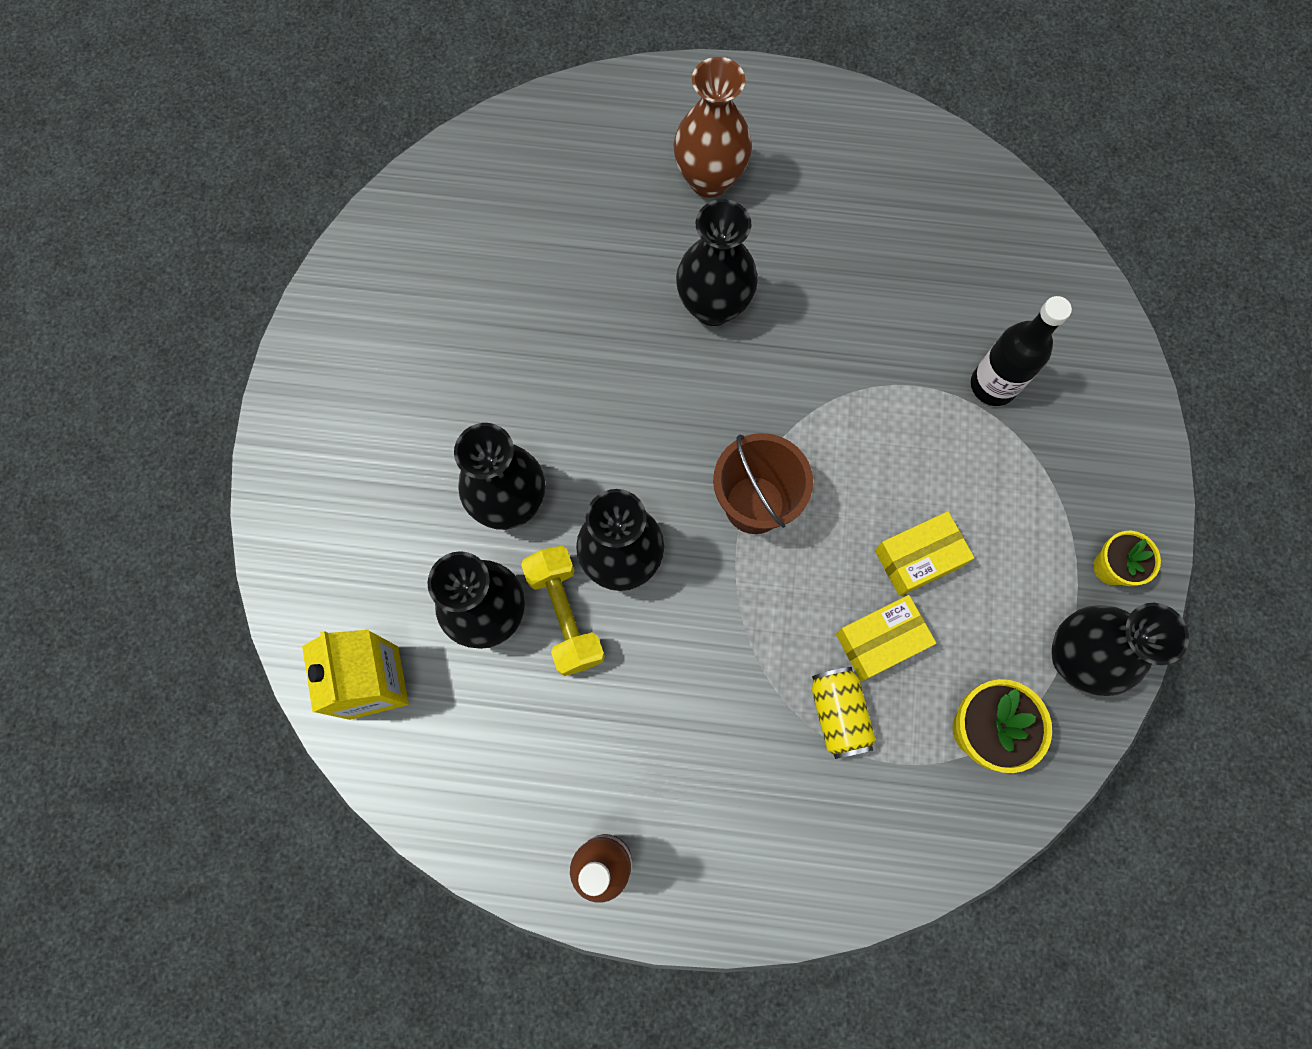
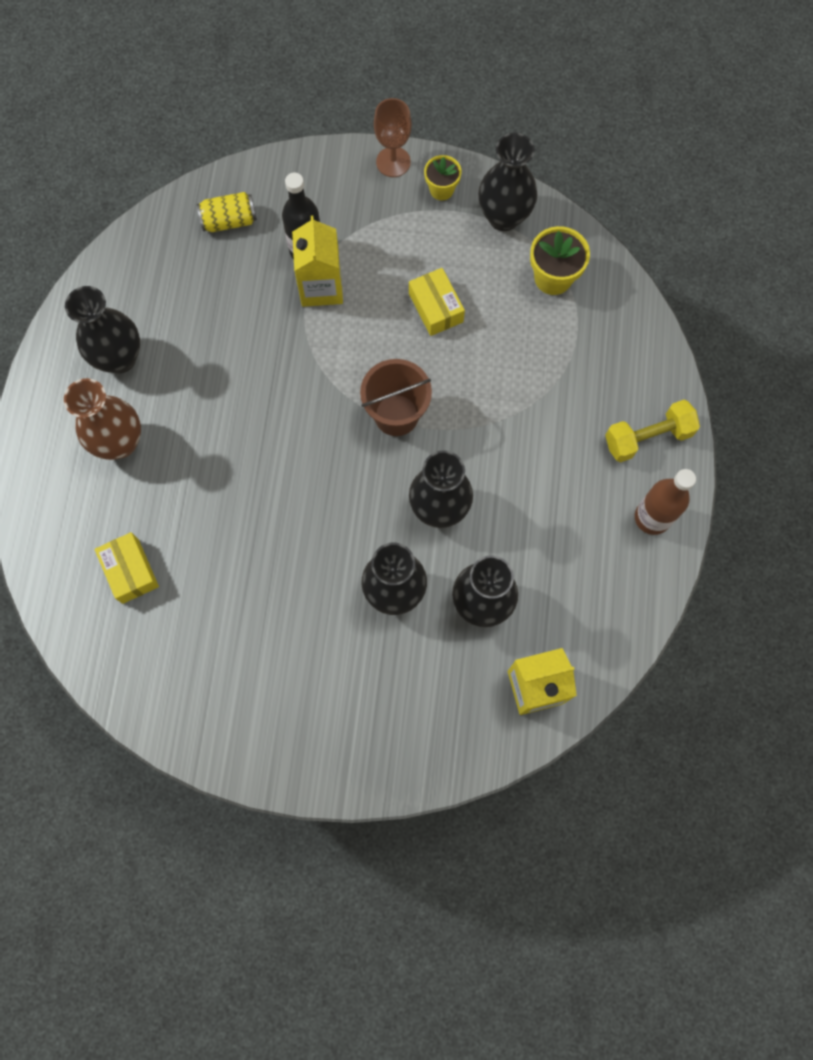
camera: 90 degrees left, 0 degrees up
yellow dumbbell [521,546,605,676] -> yellow dumbbell moved to [605,400,700,462]
black vase [676,199,758,326] -> black vase moved to [65,286,140,373]
yellow can [812,667,876,759] -> yellow can moved to [197,192,257,232]
yellow box [836,595,936,681] -> yellow box moved to [94,532,159,604]
none -> yellow carton [292,216,343,307]
none -> brown goblet [374,98,412,177]

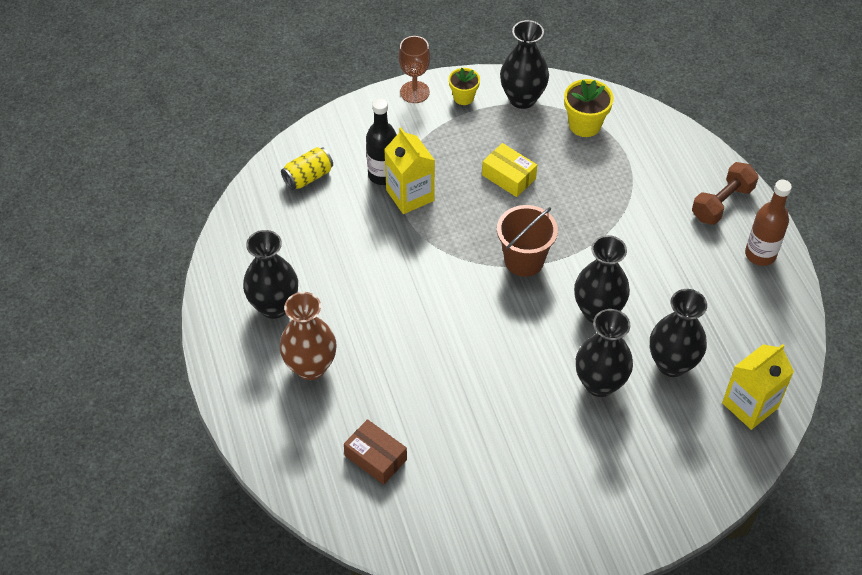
camera: 25 degrees left, 20 degrees down
yellow box [94,532,159,604] -> brown box [344,419,407,485]
yellow dumbbell [605,400,700,462] -> brown dumbbell [692,162,759,225]

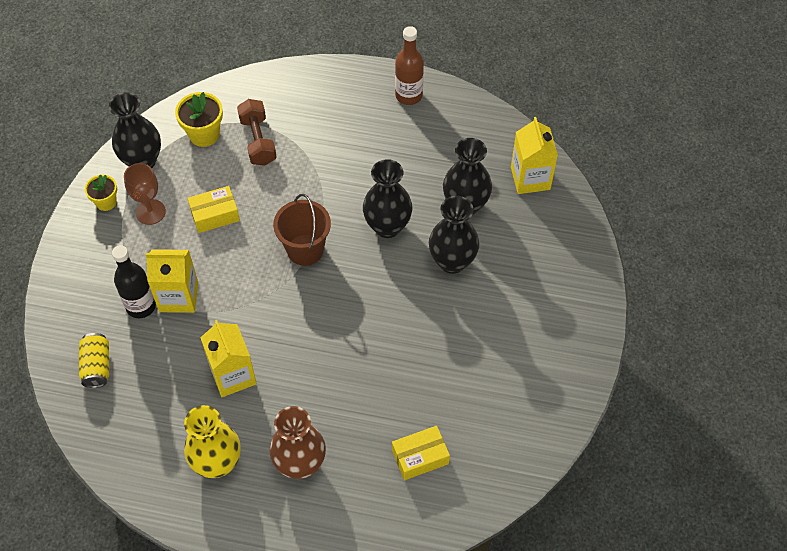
camera: 60 degrees left, 5 degrees up
black vase [243,230,298,319] -> yellow vase [184,405,241,478]
brown box [344,419,407,485] -> yellow box [392,426,450,480]
brown goblet [399,36,430,103] -> brown goblet moved to [124,163,166,225]
brown dumbbell [692,162,759,225] -> brown dumbbell moved to [237,99,277,166]
none -> yellow carton [201,320,257,397]

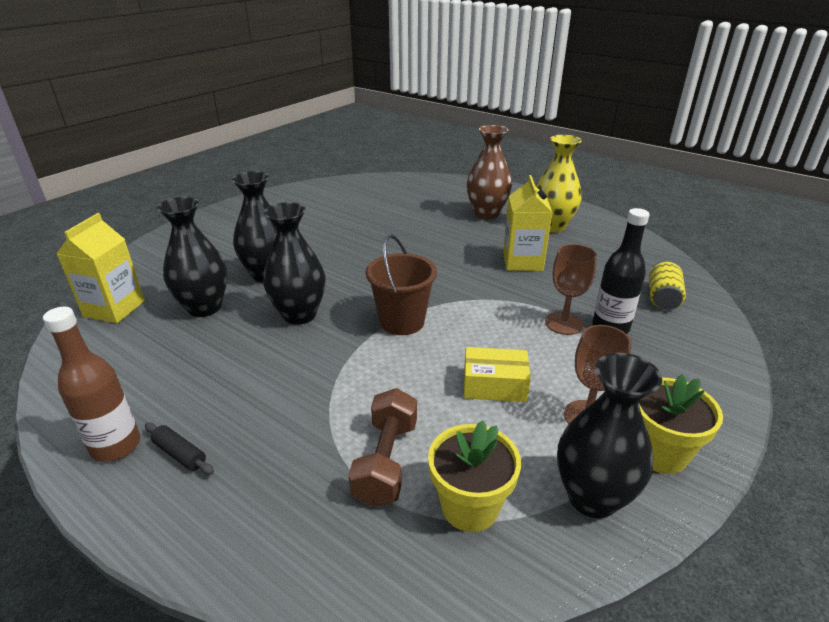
camera: 155 degrees left, 25 degrees down
yellow flower pot [85,174,117,211] -> yellow flower pot [639,374,723,474], size x1.53
yellow carton [145,249,198,313] -> brown goblet [545,244,597,335]
yellow box [392,426,450,480] -> none
none -> black rolling pin [145,423,214,475]

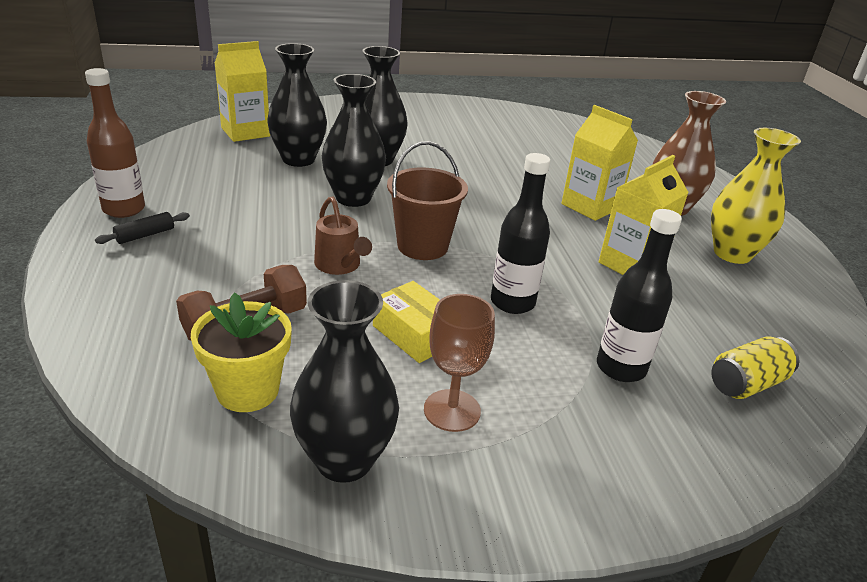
camera: 40 degrees right, 0 degrees up
black rolling pin [145,423,214,475] -> black rolling pin turned 60 degrees clockwise [95,212,190,244]
brown goblet [545,244,597,335] -> none
yellow flower pot [639,374,723,474] -> none
none -> brown watering can [314,196,372,275]
none -> black bottle [491,153,550,314]
none -> yellow carton [561,105,638,221]

